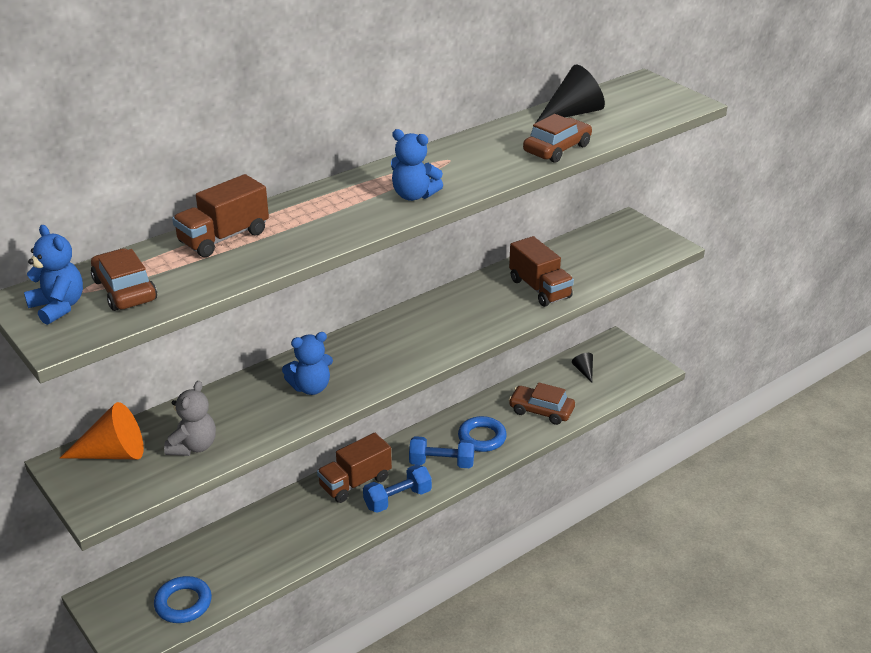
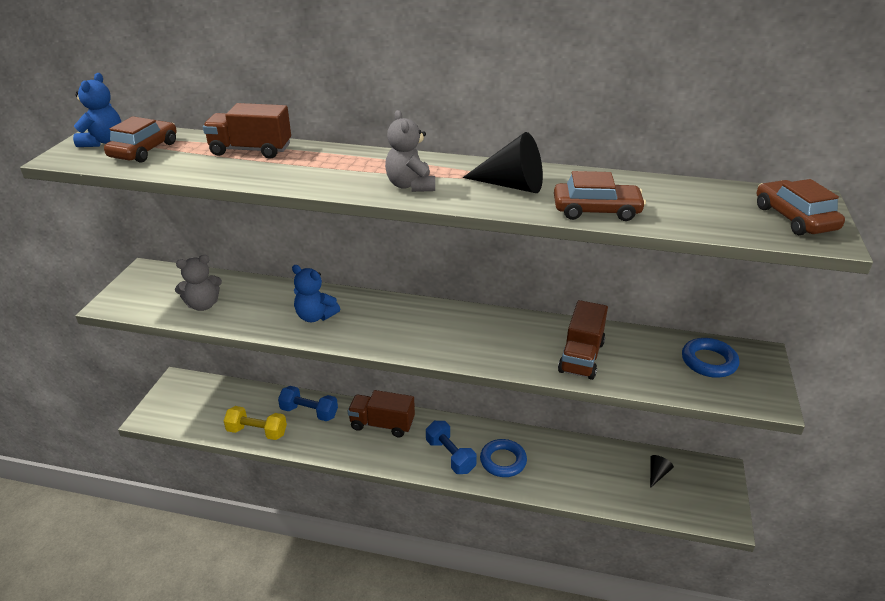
camera: 50 degrees right, 0 degrees up
orange cone [60,402,144,459] -> none
blue ring [154,576,212,623] -> blue ring moved to [682,338,739,378]
blue dumbbell [363,464,432,513] -> blue dumbbell moved to [278,386,338,421]
blue teddy bear [391,129,443,201] -> grey teddy bear [385,110,435,192]
brown car [509,383,575,425] -> brown car moved to [757,179,845,235]
black cone [536,65,605,123] -> black cone moved to [463,132,543,193]
none -> yellow dumbbell [224,406,287,440]

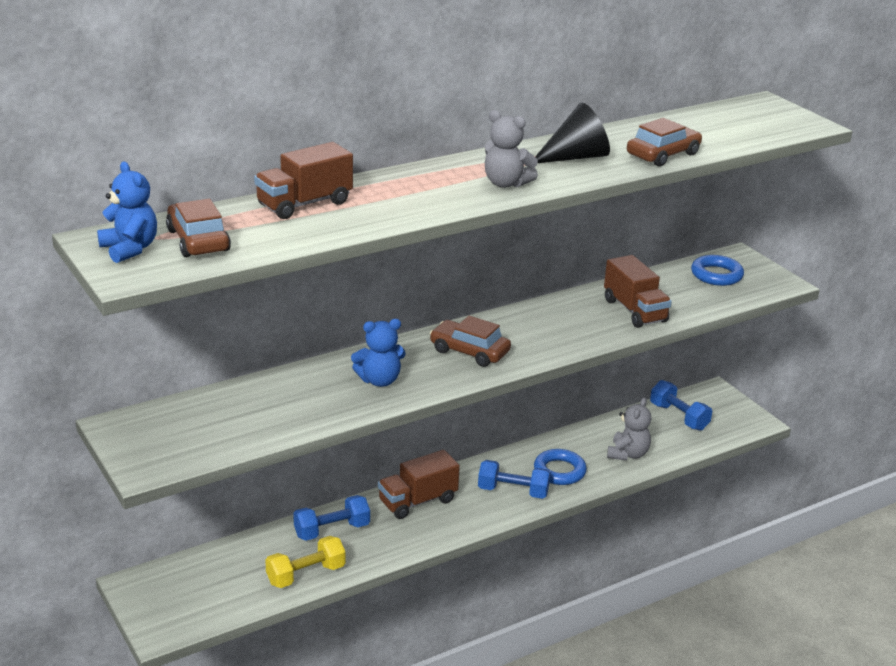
camera: 45 degrees left, 5 degrees down
grey teddy bear [175,255,222,311] -> grey teddy bear moved to [607,397,651,461]
black cone [650,455,674,488] -> blue dumbbell [650,380,712,431]
brown car [757,179,845,235] -> brown car moved to [430,316,511,367]

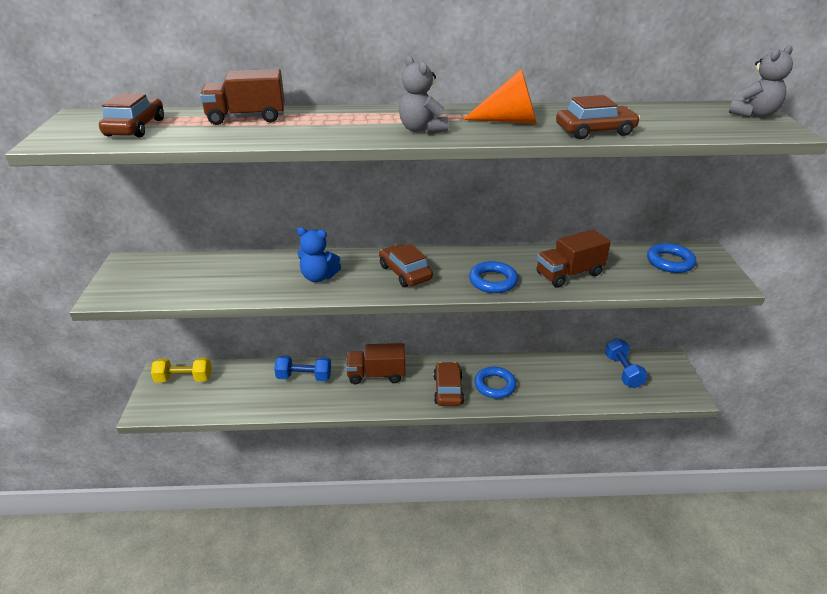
camera: 30 degrees right, 5 degrees up
blue teddy bear [97,161,157,263] -> none
yellow dumbbell [265,536,346,588] -> yellow dumbbell moved to [151,358,212,382]
blue dumbbell [478,460,550,499] -> brown car [433,362,464,406]
black cone [535,103,610,163] -> orange cone [463,69,537,124]
brown truck [604,255,672,328] -> brown truck turned 60 degrees clockwise [537,229,611,288]
grey teddy bear [607,397,651,461] -> grey teddy bear moved to [729,45,793,118]
none -> blue ring [469,261,518,293]

